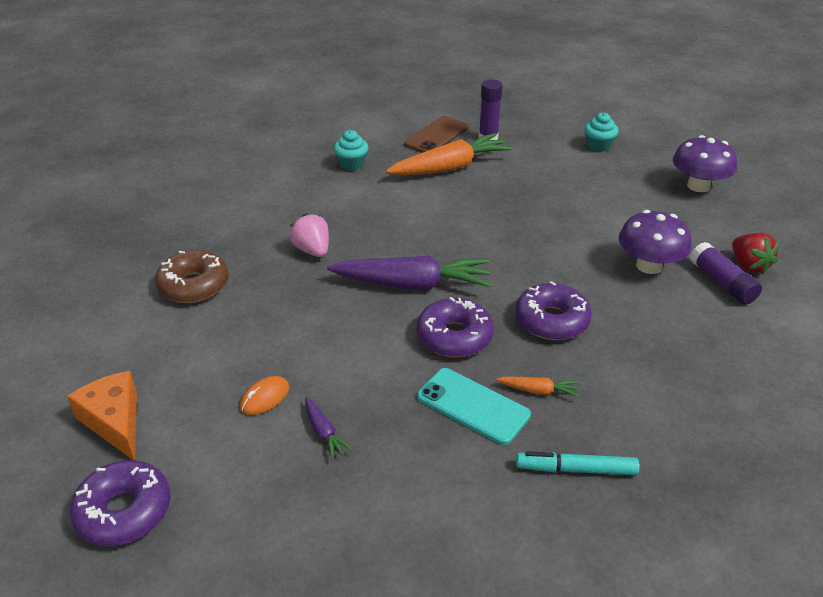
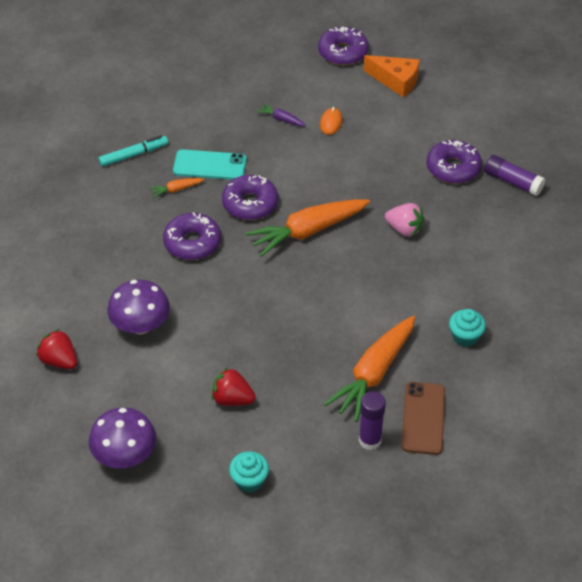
camera: 150 degrees right, 10 degrees up
brown donut [155,250,229,303] -> purple donut [426,140,482,184]
purple carrot [327,256,491,289] -> orange carrot [246,199,370,257]
purple glue stick [690,242,762,305] -> purple glue stick moved to [484,155,545,196]
none -> red strawberry [212,367,256,406]

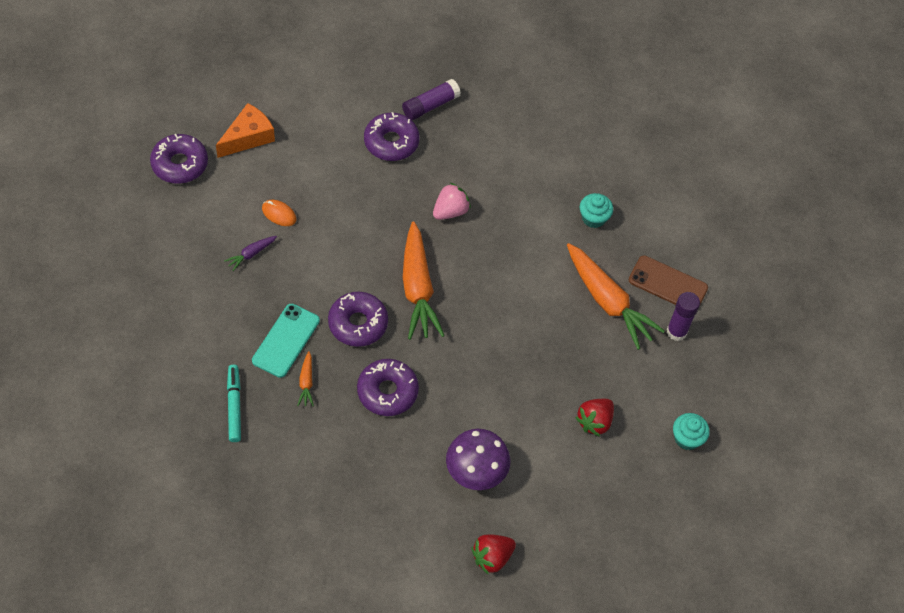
camera: 75 degrees left, 10 degrees up
purple mushroom [89,407,156,469] -> none

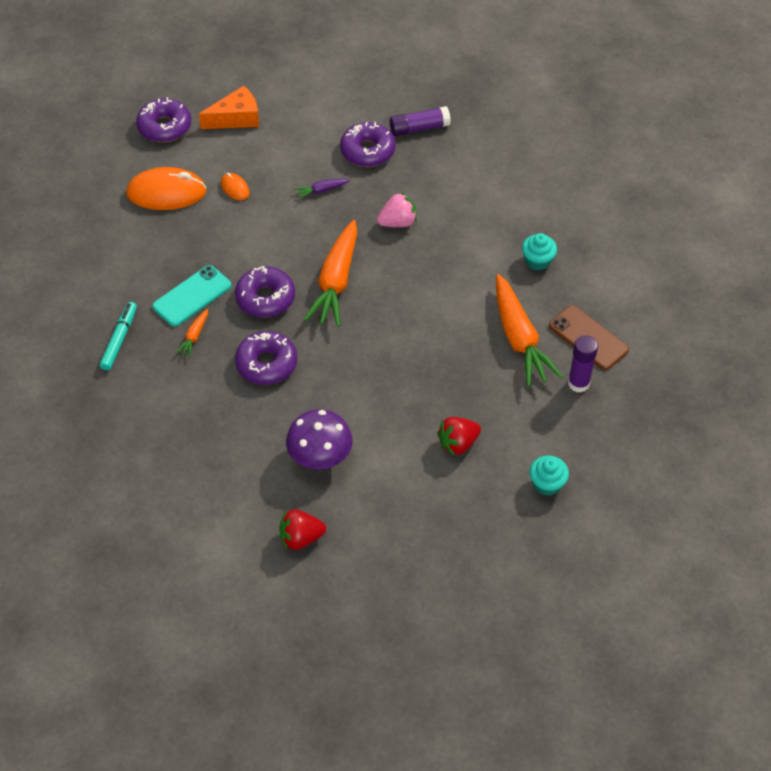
camera: 25 degrees right, 5 degrees down
purple carrot [224,236,277,271] -> purple carrot moved to [294,179,350,199]
none -> orange mouse [126,167,207,210]

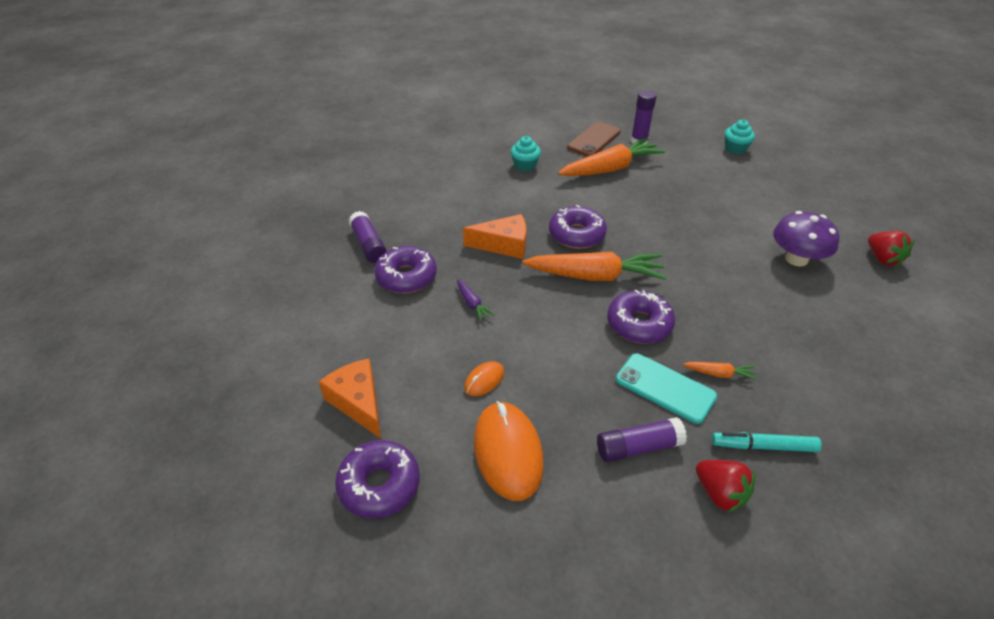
camera: 100 degrees left, 10 degrees down
purple donut [235,331,297,385] -> purple donut moved to [549,205,607,249]
pink strawberry [377,193,417,227] -> orange cheese [463,214,527,259]
red strawberry [437,417,481,455] -> red strawberry moved to [696,460,755,513]
none -> purple glue stick [597,417,687,462]

